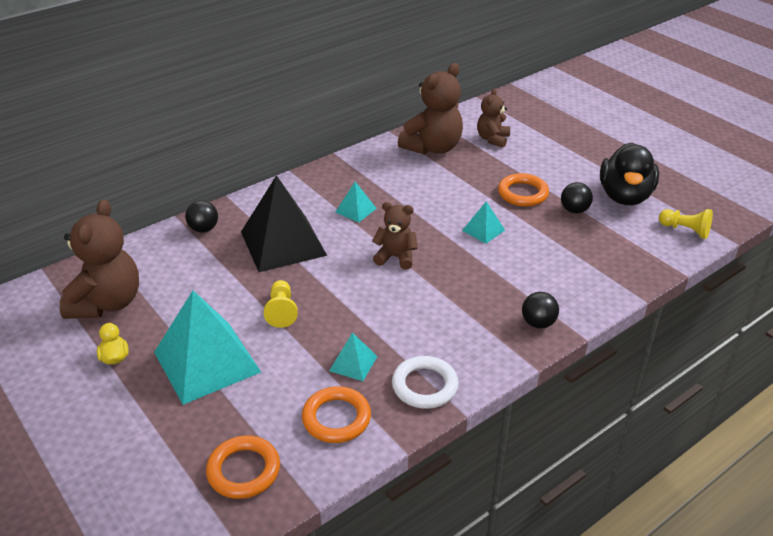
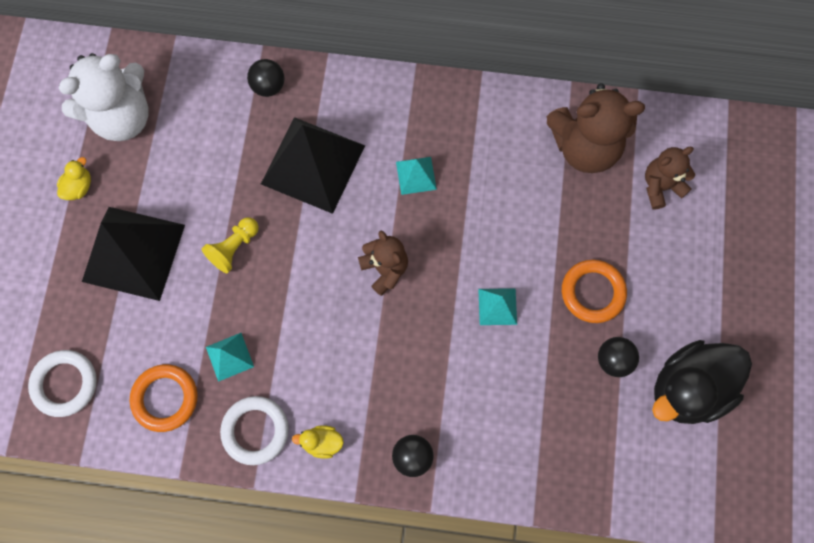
camera: 45 degrees right, 35 degrees up
brown teddy bear [60,199,139,319] -> white teddy bear [58,53,149,141]
turquoise pyramid [154,290,261,405] -> black pyramid [82,207,185,301]
orange ring [206,436,280,499] -> white ring [28,350,97,417]
yellow pawn [659,209,713,239] -> none
none -> yellow duck [292,425,344,458]

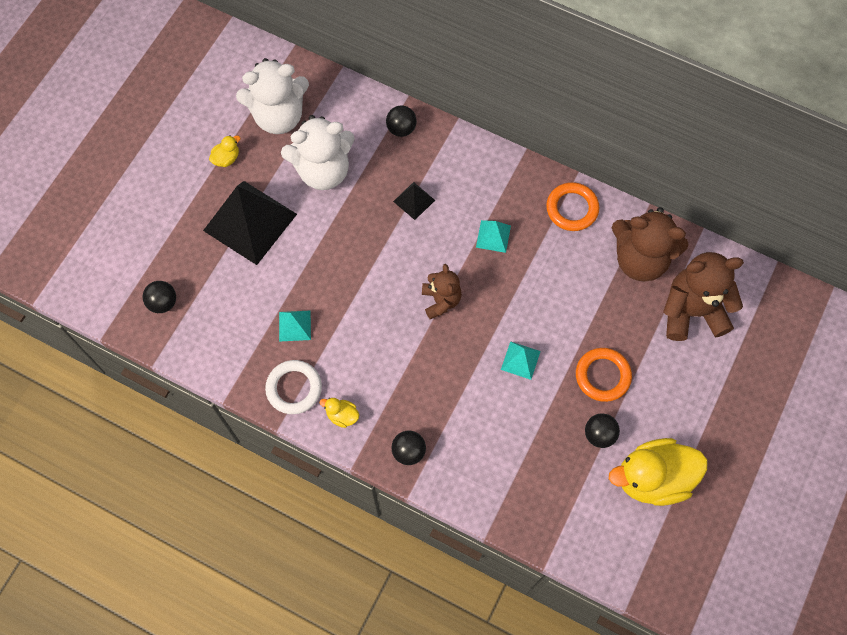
camera: 20 degrees right, 5 degrees down
white ring [28,350,97,417] -> black ball [143,281,176,313]
orange ring [130,364,198,432] -> orange ring moved to [546,182,599,231]
yellow pawn [202,217,259,273] -> none
black pyramid [261,117,365,214] -> black pyramid [393,182,435,220], size x0.45
brown teddy bear [645,147,695,210] -> brown teddy bear [663,252,744,341], size x1.72
black duck [652,340,752,424] -> yellow duck [609,438,708,506]
none -> white teddy bear [281,115,355,190]

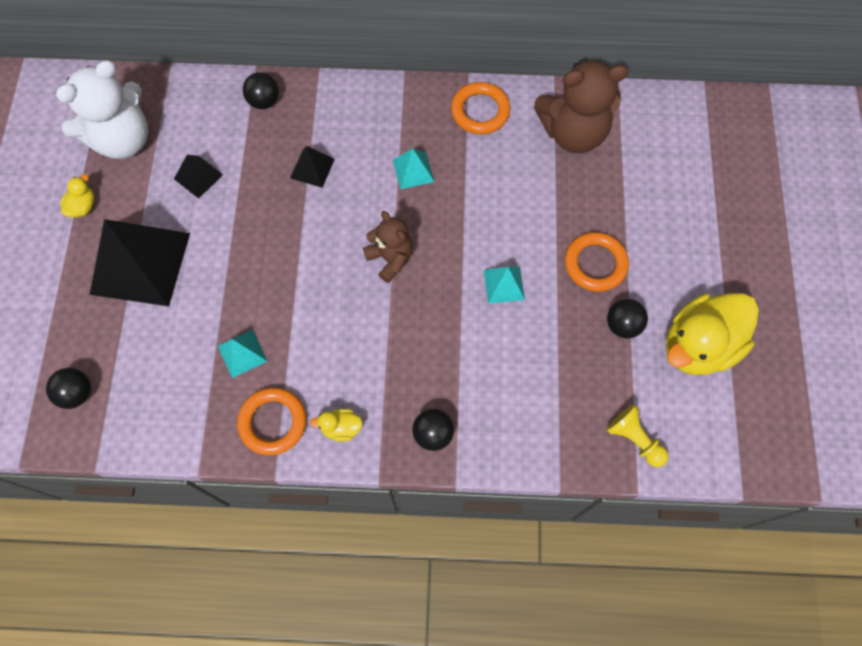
camera: 25 degrees left, 0 degrees up
white ring [265,360,322,414] -> orange ring [237,388,306,455]
white teddy bear [281,115,355,190] -> black pyramid [174,155,223,199]
brown teddy bear [663,252,744,341] -> none
none -> yellow pawn [606,404,669,467]

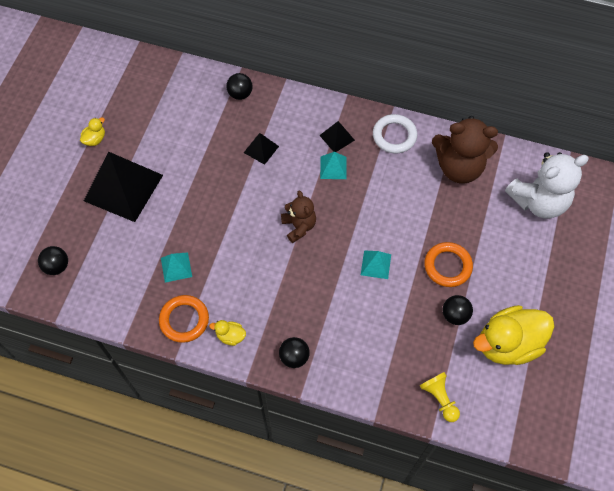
camera: 15 degrees right, 5 degrees down
white teddy bear [56,60,148,159] -> white teddy bear moved to [505,152,589,219]
black pyramid [174,155,223,199] -> black pyramid moved to [319,121,355,152]
orange ring [451,82,510,134] -> white ring [373,114,417,153]

